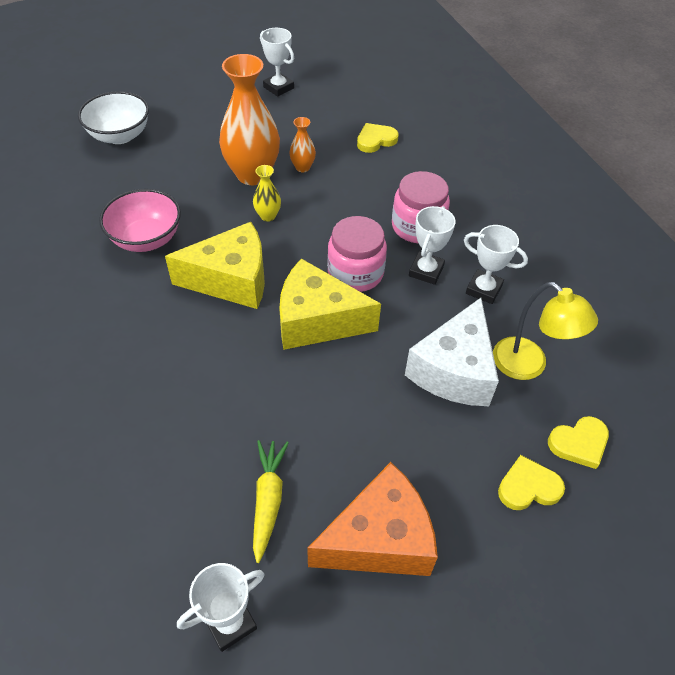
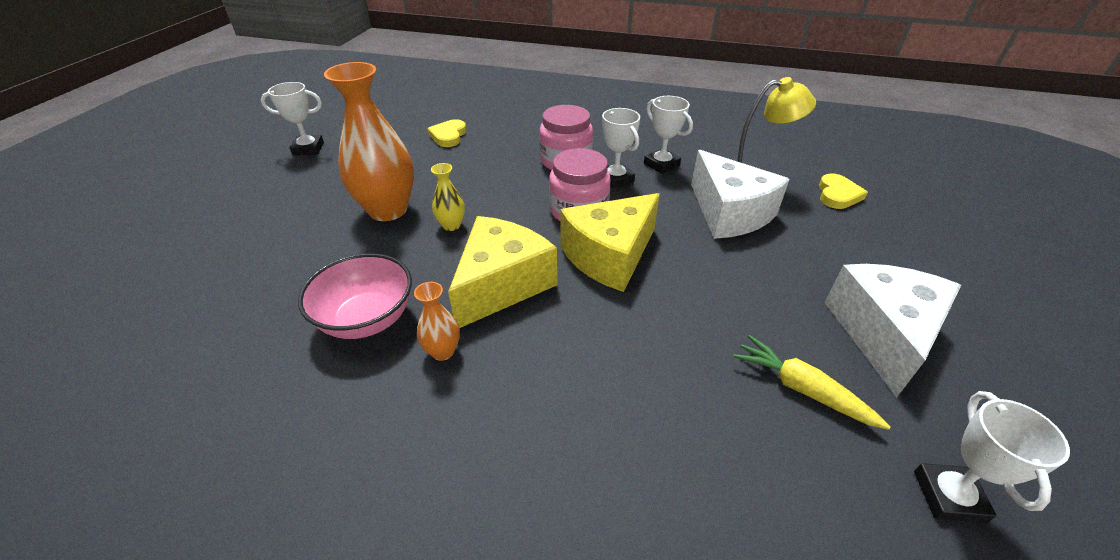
camera: 50 degrees left, 10 degrees down
white bowl [78,91,149,144] -> none
orange vase [289,117,316,172] -> orange vase moved to [414,282,460,361]
orange cheese [307,462,438,576] -> white cheese [825,264,961,398]
white trophy [464,225,528,304] -> white trophy turned 75 degrees clockwise [644,96,693,174]
yellow heart [498,455,565,510] -> none

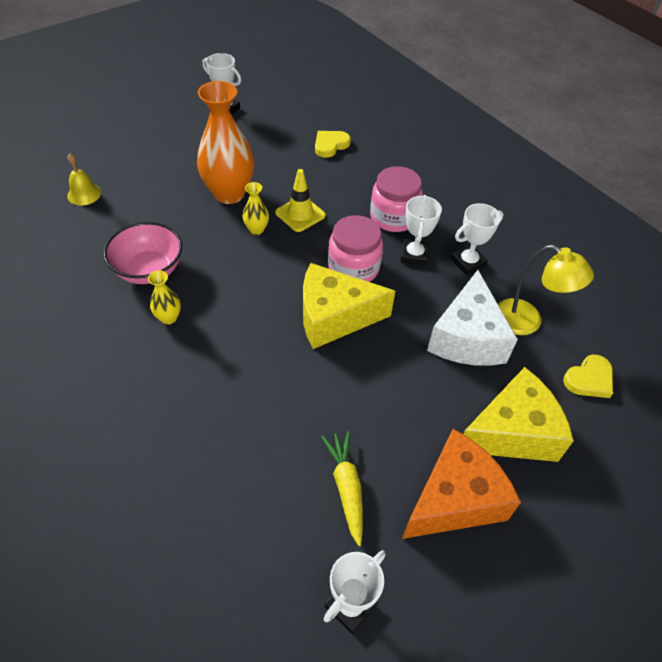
camera: 35 degrees right, 10 degrees up
orange vase [414,282,460,361] -> yellow vase [148,270,181,325]
yellow cheese [448,216,557,328] -> yellow cheese moved to [463,367,574,462]
white trophy [644,96,693,174] -> white trophy turned 60 degrees clockwise [451,203,503,275]
white cheese [825,264,961,398] -> orange cheese [402,429,521,539]
none -> yellow bell [67,154,101,206]
none -> yellow traffic cone [275,169,326,232]

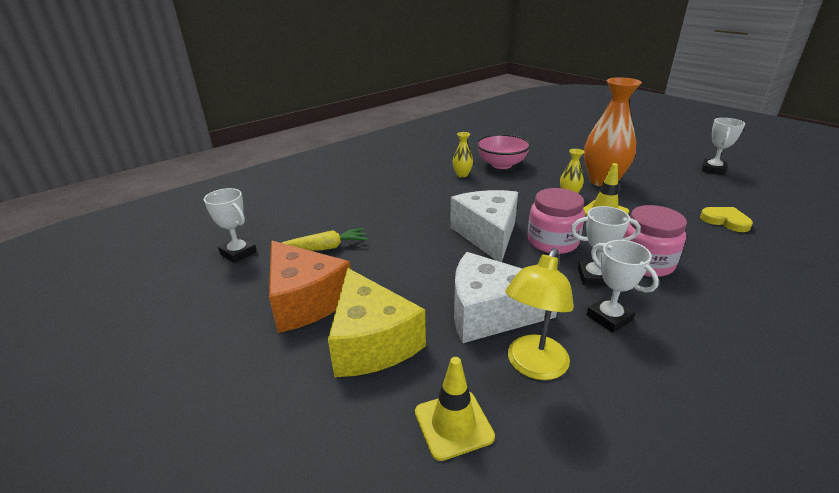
camera: 90 degrees right, 20 degrees down
yellow bell [67,154,101,206] -> none
yellow cheese [303,263,395,349] -> white cheese [450,190,518,262]
yellow heart [563,355,613,398] -> yellow traffic cone [415,357,495,461]

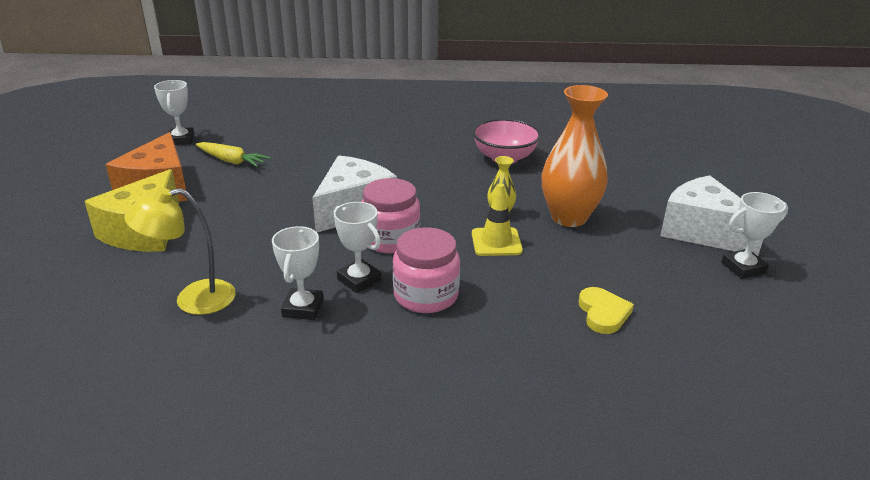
camera: 40 degrees right, 0 degrees up
yellow traffic cone [415,357,495,461] -> none
yellow vase [452,132,473,178] -> none
white cheese [454,252,557,343] -> white cheese moved to [660,175,763,256]

